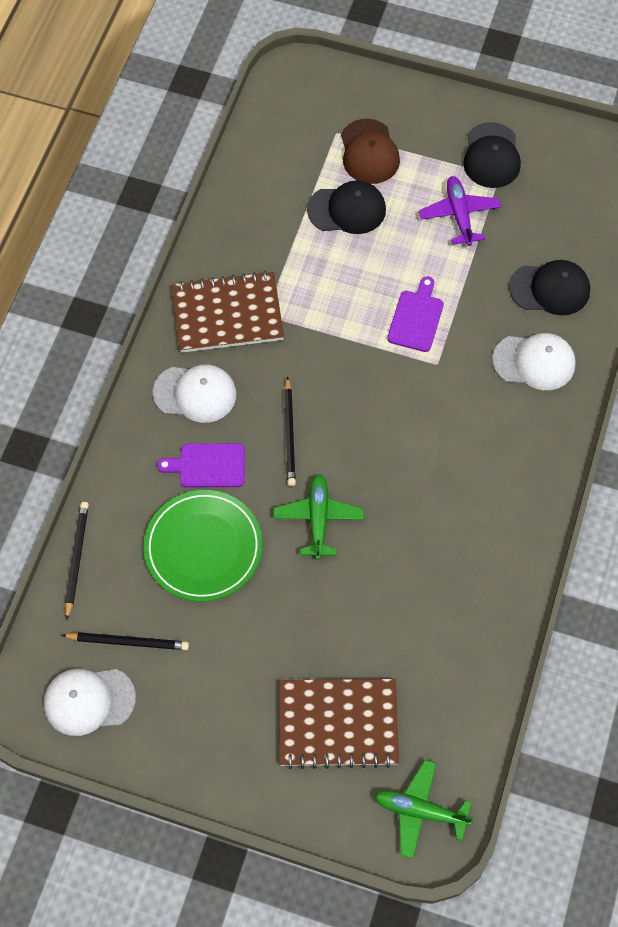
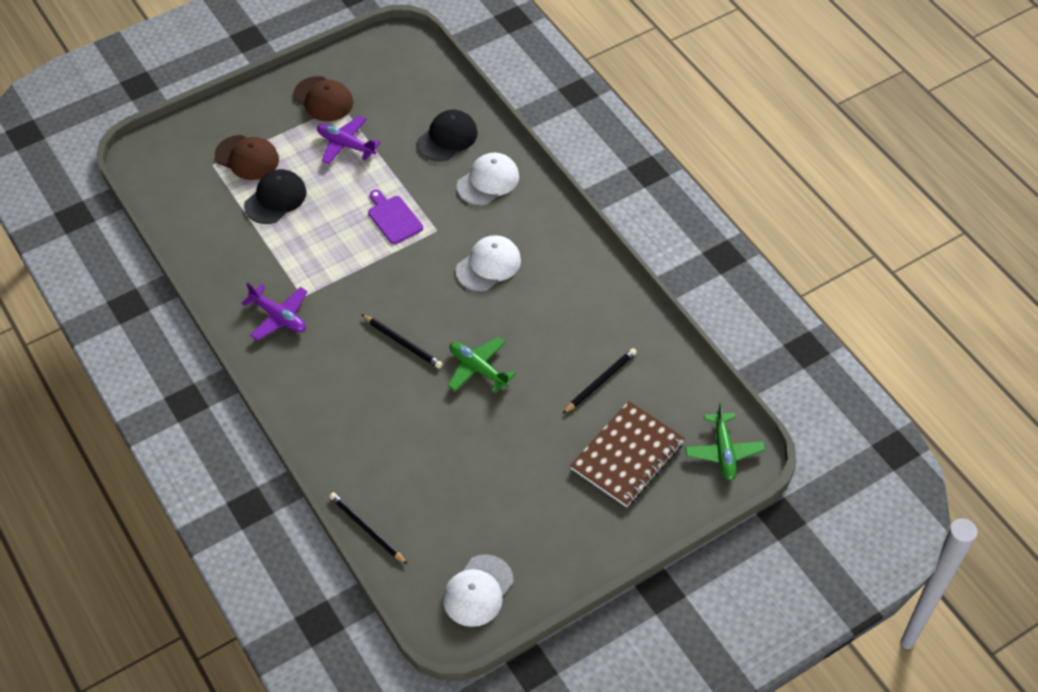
camera: 50 degrees left, 10 degrees down
black pencil [61,632,189,650] -> black pencil moved to [563,348,637,414]
green plate [144,490,262,602] -> none
white cap [153,365,236,423] -> white cap moved to [456,235,521,291]
purple cutting board [157,443,245,487] -> none
brown notebook [172,271,284,353] -> purple plane [241,282,307,340]
green plane [374,760,473,859] -> green plane turned 60 degrees counterclockwise [685,402,765,481]
black cap [463,122,521,188] -> brown cap [293,76,353,121]

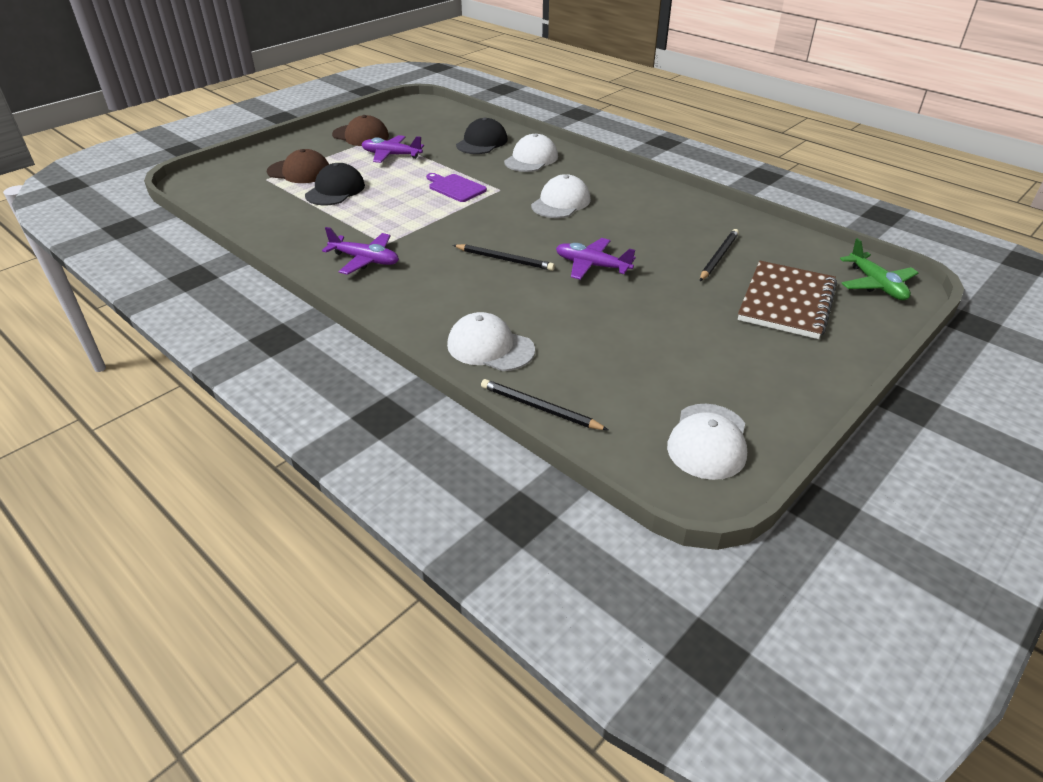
camera: 15 degrees left, 15 degrees down
green plane [448,337,516,393] -> purple plane [556,238,636,280]
none -> white cap [447,312,535,371]

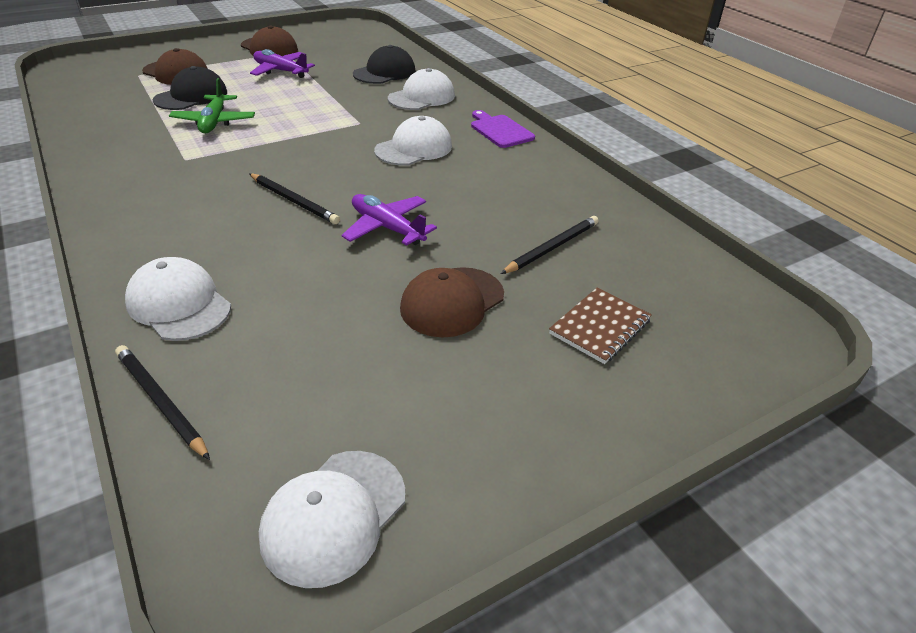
camera: 15 degrees right, 0 degrees up
purple plane [322,227,399,275] -> none
purple cutting board [426,173,487,202] -> purple cutting board moved to [471,110,535,148]
brown notebook [738,261,837,339] -> brown notebook [549,287,652,364], size x0.60
green plane [840,238,919,300] -> green plane moved to [169,78,255,134]
none -> brown cap [400,267,504,337]

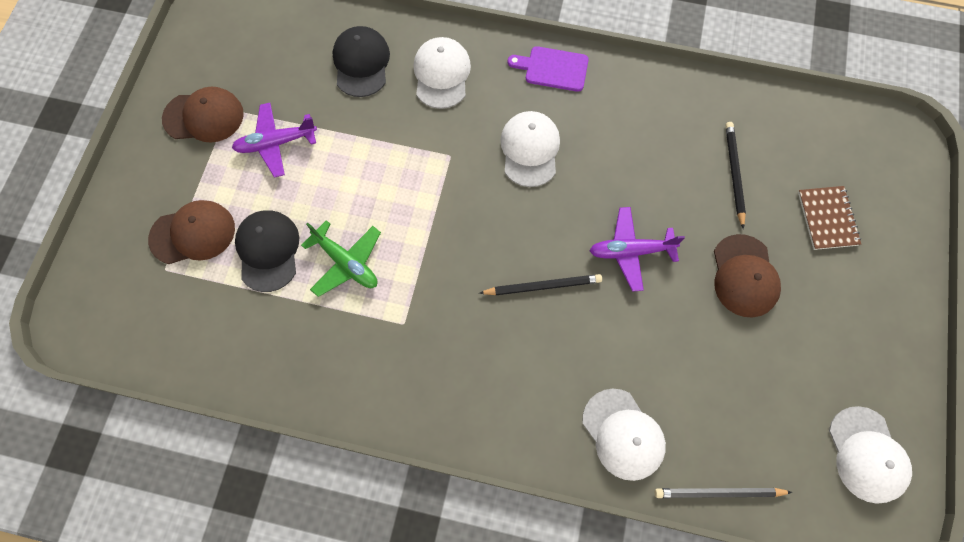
camera: 45 degrees left, 30 degrees up
white cap [125,257,231,341] -> white cap turned 120 degrees counterclockwise [583,389,666,481]

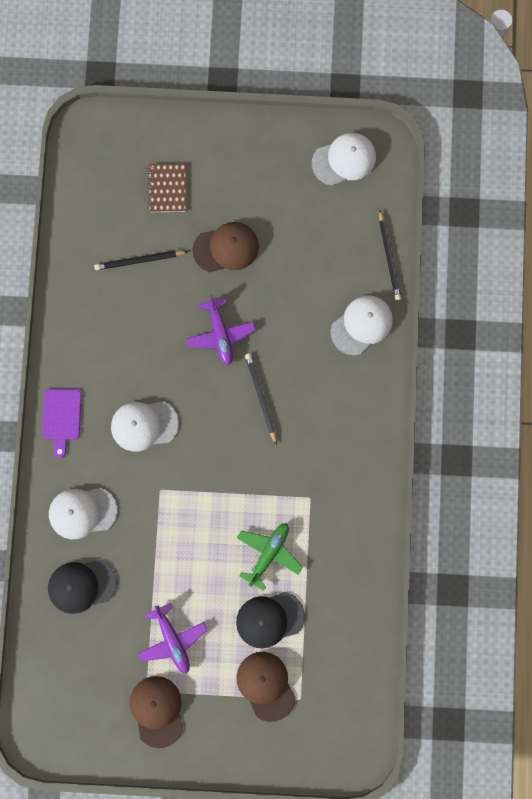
camera: 100 degrees left, 10 degrees up
brown notebook [798,186,861,250] -> brown notebook turned 75 degrees counterclockwise [148,163,186,212]

